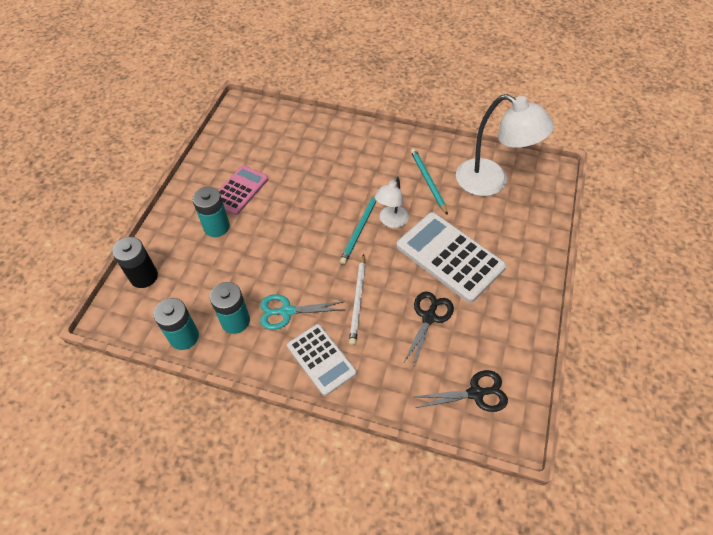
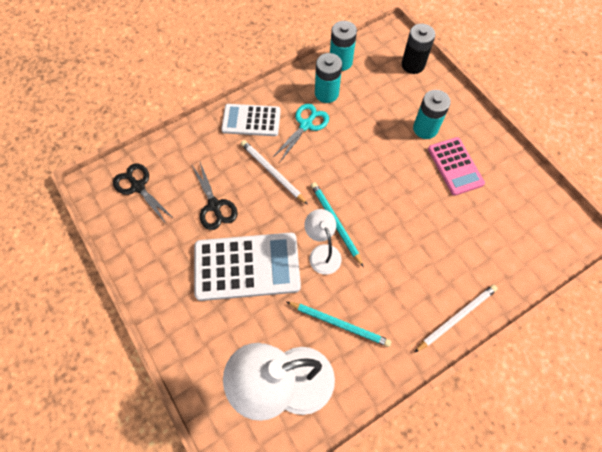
camera: 130 degrees right, 10 degrees up
black scissors [414,370,508,412] -> black scissors turned 105 degrees clockwise [113,163,174,224]
none -> white pencil [414,285,498,353]

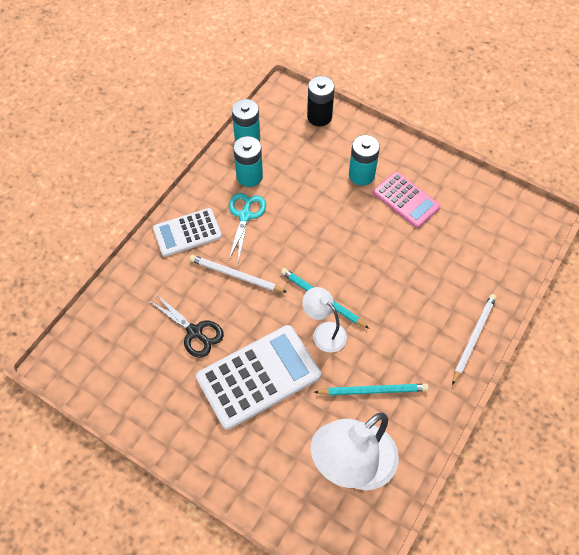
camera: 25 degrees left, 5 degrees down
black scissors [113,163,174,224] -> none

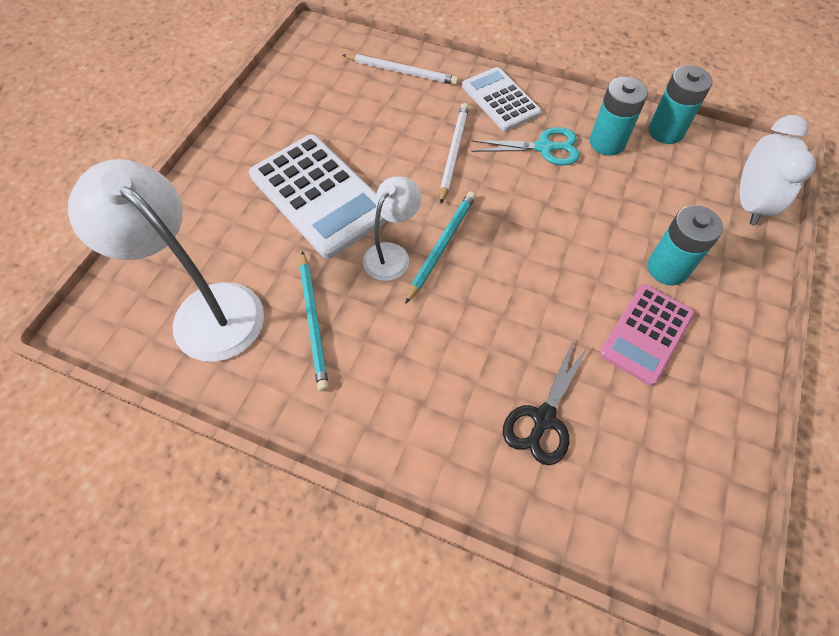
camera: 80 degrees right, 0 degrees up
black scissors [149,294,224,358] -> black scissors moved to [503,340,588,465]
black battery [307,76,335,126] -> white clock [739,115,816,225]
white pencil [452,294,497,385] -> white pencil moved to [342,54,458,85]

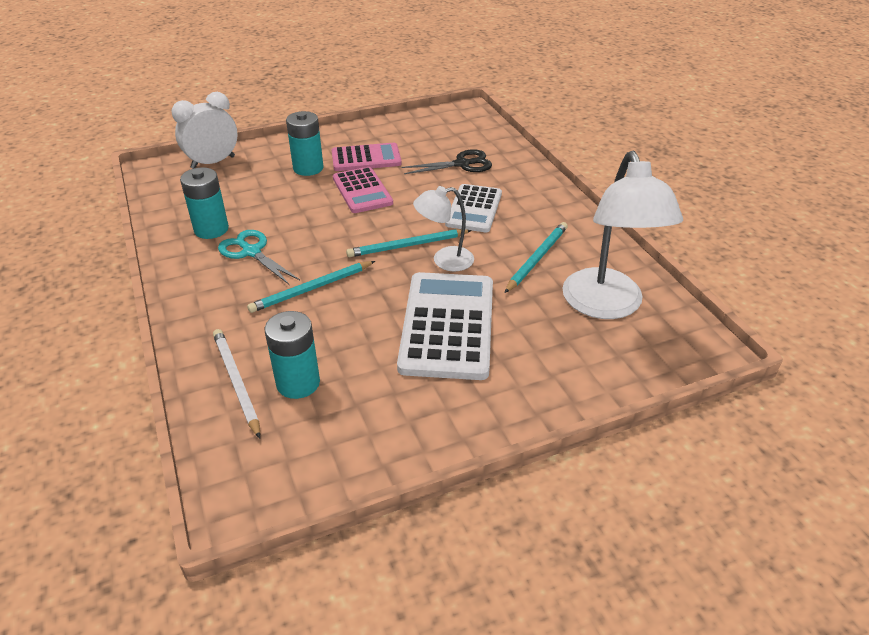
camera: 135 degrees left, 20 degrees down
white pencil [440,103,469,204] -> turquoise pencil [247,261,375,313]
white calculator [462,67,541,131] -> white calculator moved to [445,184,502,232]
turquoise battery [648,65,713,144] -> turquoise battery moved to [265,311,320,399]
none -> pink calculator [333,167,393,213]

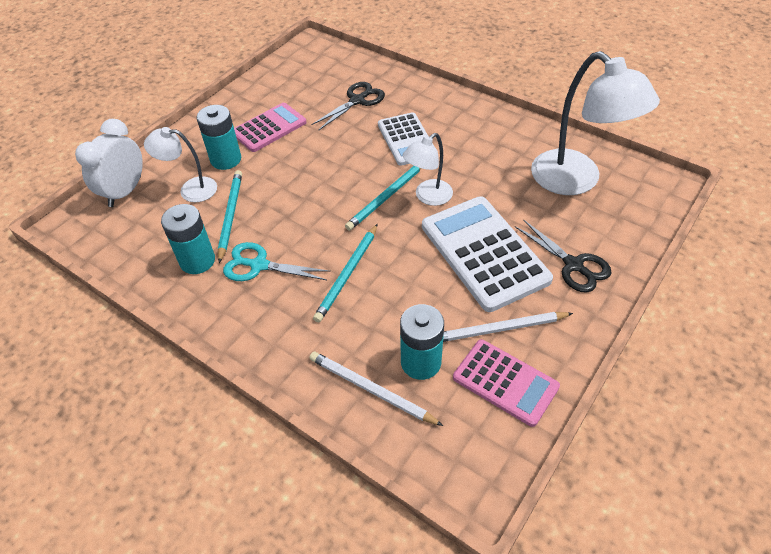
camera: 30 degrees left, 10 degrees up
pink calculator [333,167,393,213] -> pink calculator moved to [453,339,560,427]
turquoise pencil [505,222,568,293] -> turquoise pencil moved to [218,170,242,263]
none -> white lamp [144,127,217,202]
none -> white pencil [443,312,573,342]
none -> black scissors [515,219,612,292]

